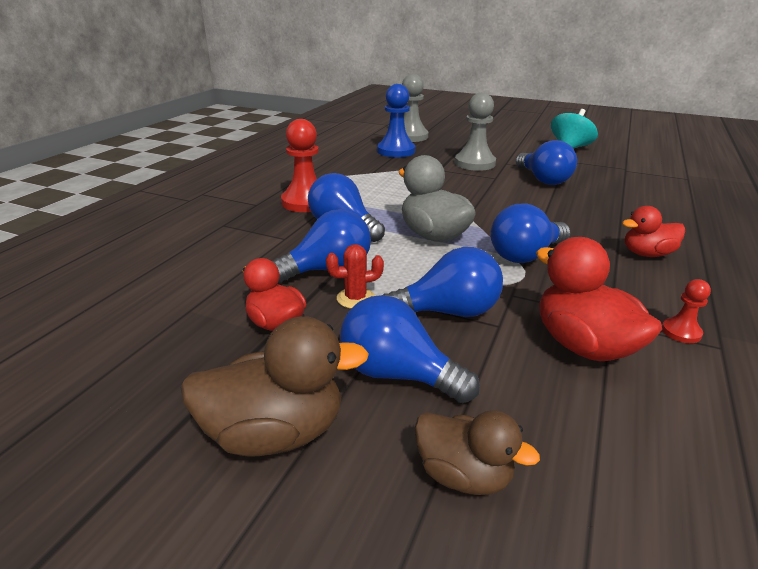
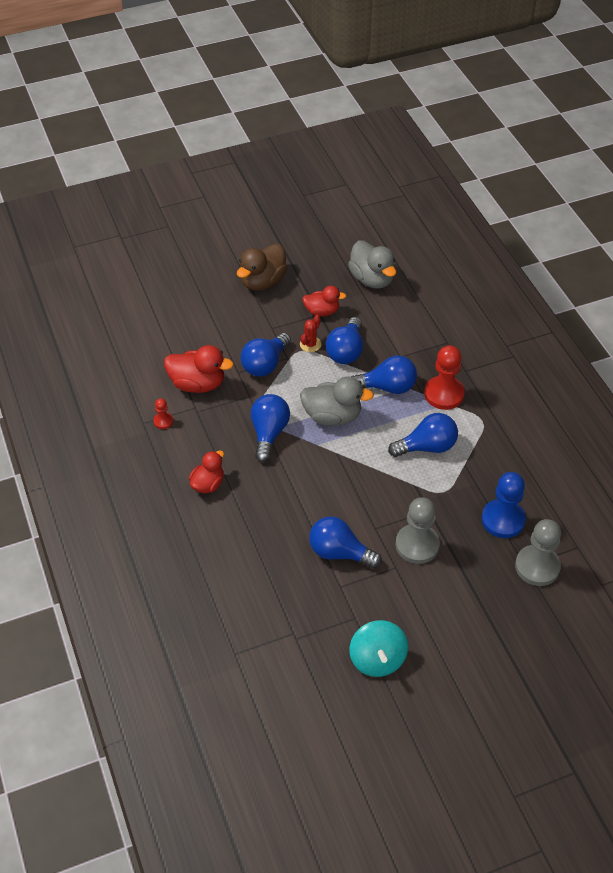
camera: 135 degrees right, 20 degrees up
blue light bulb [340,295,480,403] -> blue light bulb moved to [388,413,458,457]
brown duck [414,411,540,495] -> none
none -> grey duck [348,240,396,289]

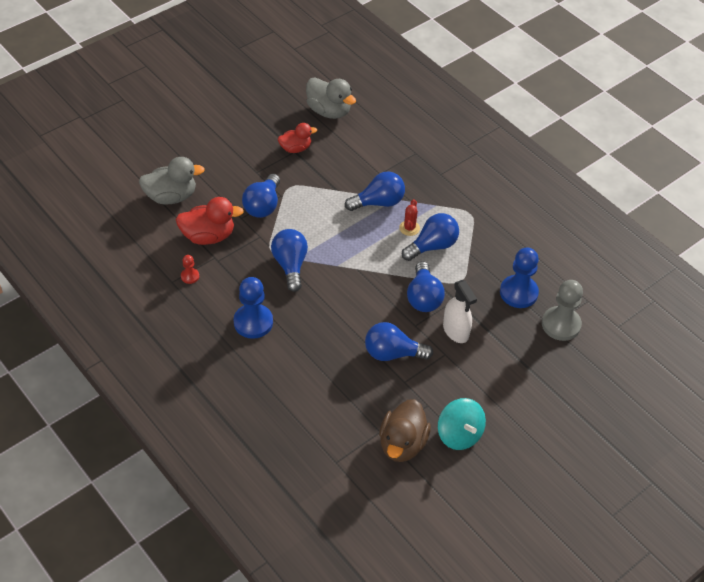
camera: 20 degrees left, 0 degrees up
red duck [189,450,224,493] -> blue pawn [234,277,273,339]
brown duck [237,244,287,291] -> brown duck moved to [379,399,431,462]
red cactus [300,315,321,352] -> red cactus moved to [399,199,420,236]
grey duck [300,377,374,426] -> grey duck moved to [139,157,205,205]
blue light bulb [326,317,363,364] -> blue light bulb moved to [407,261,445,312]
grey pawn [396,497,440,564] -> white spray bottle [443,280,477,343]
red pawn [424,345,465,410] -> none

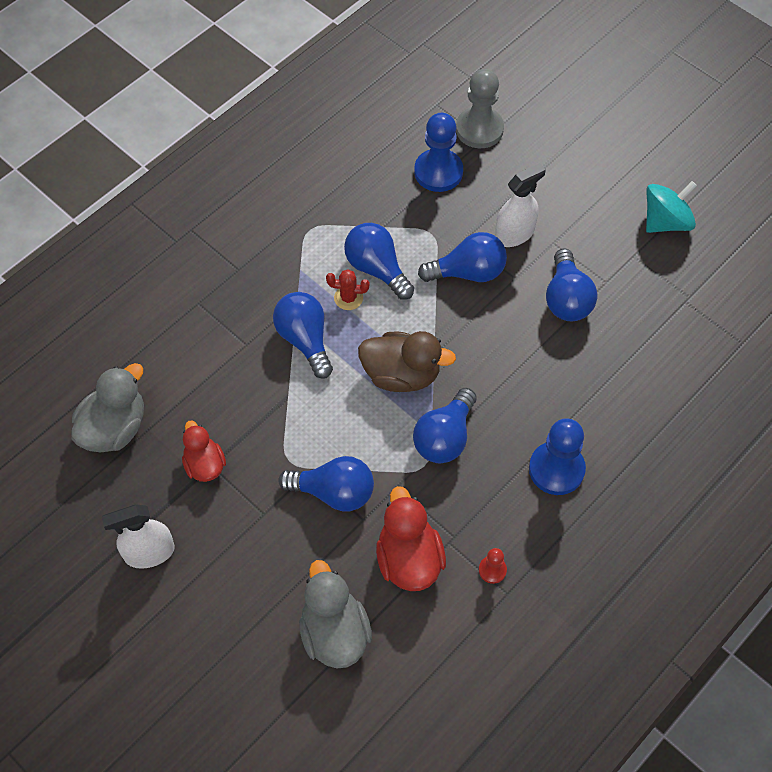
camera: 95 degrees left, 10 degrees up
blue light bulb [271,229,308,292] -> blue light bulb turned 45 degrees counterclockwise [413,388,476,463]
brown duck [379,399,431,462] -> brown duck moved to [358,331,456,392]
none -> white spray bottle [102,504,175,569]

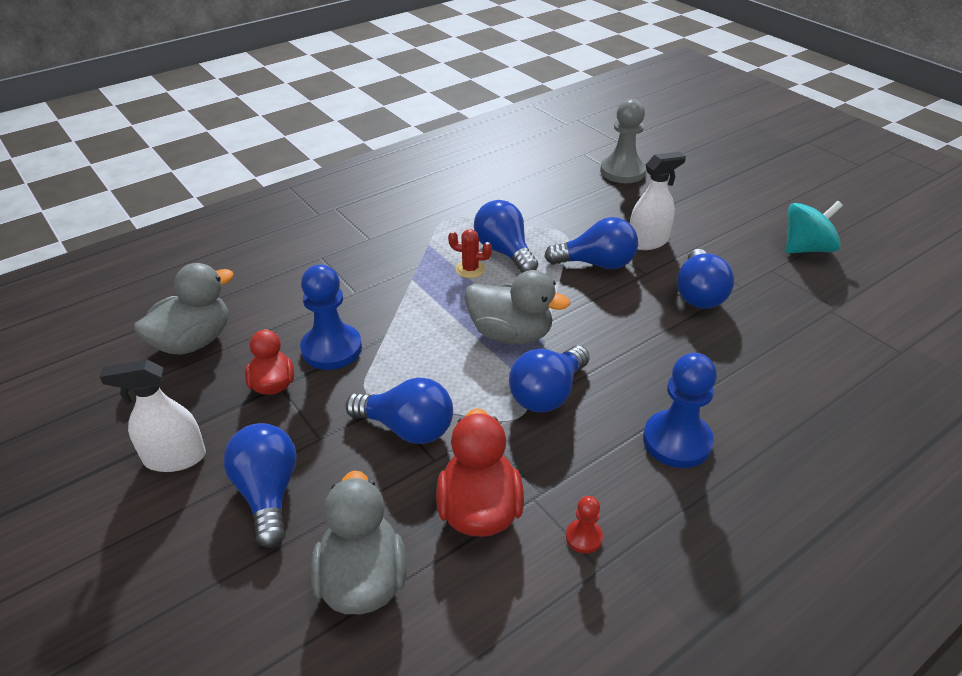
camera: 10 degrees right, 20 degrees down
blue light bulb [273,292,333,379] -> blue light bulb moved to [223,423,297,548]
brown duck [358,331,456,392] -> grey duck [465,270,570,344]
blue pawn [414,113,463,192] -> blue pawn moved to [300,264,362,370]

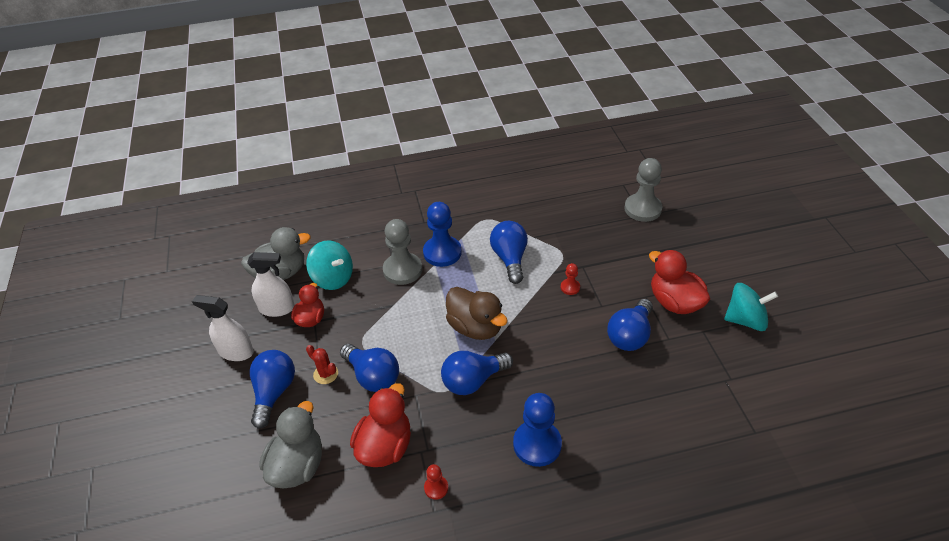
camera: 25 degrees right, 5 degrees up
blue pawn [300,264,362,370] -> blue pawn moved to [423,202,462,267]
red cactus [448,229,492,278] -> red cactus moved to [306,345,338,384]
grey duck [465,270,570,344] -> brown duck [446,287,508,340]
blue light bulb [544,217,638,269] -> red pawn [561,263,580,295]
white spray bottle [630,152,686,250] -> white spray bottle moved to [247,252,295,317]
none -> turquoise spinning top [306,240,353,290]
none -> grey pawn [383,219,422,285]
none -> red duck [649,250,710,314]

